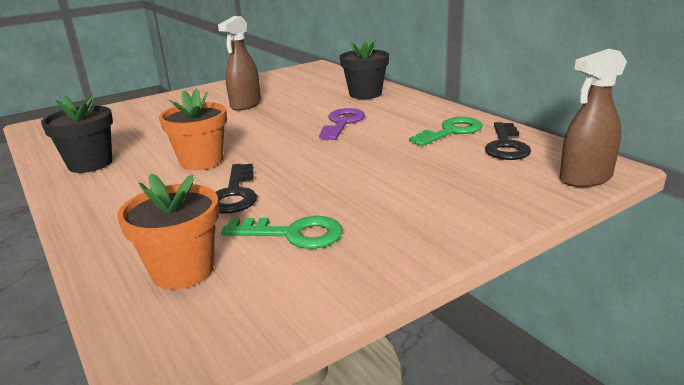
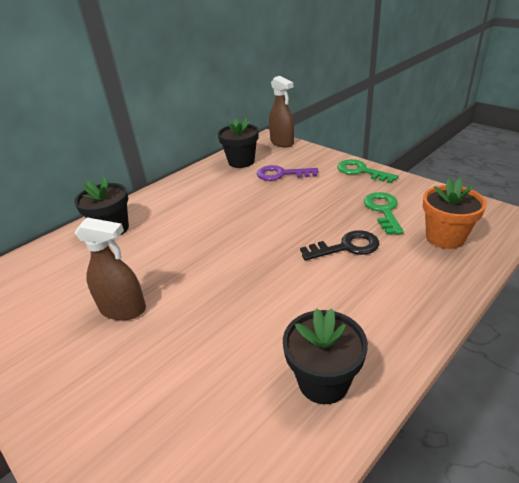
camera: 100 degrees left, 10 degrees up
orange flower pot [159,89,227,170] -> none
purple key [319,108,365,140] -> purple key moved to [257,165,318,181]
green key [409,117,483,146] -> green key moved to [337,159,398,183]
black key [485,122,531,160] -> black flower pot [218,118,259,168]

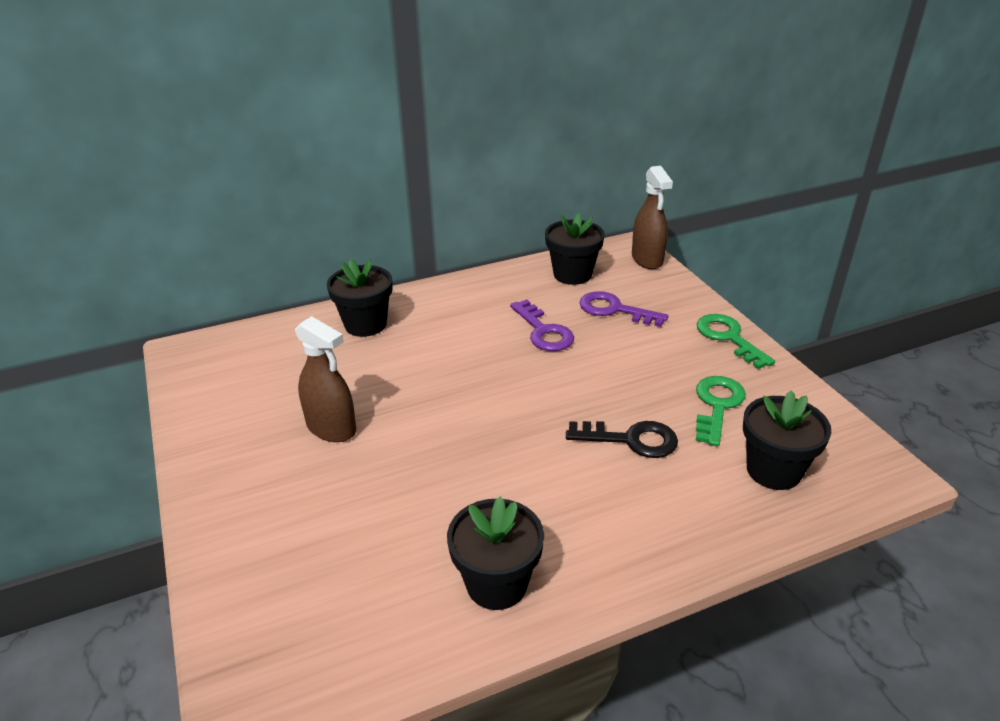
camera: 20 degrees right, 0 degrees up
orange flower pot [423,178,487,249] -> black flower pot [743,390,831,490]
none -> purple key [510,300,574,351]

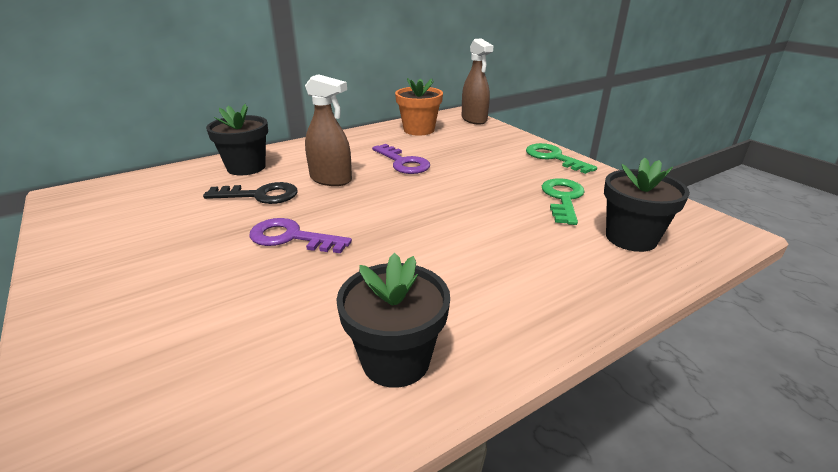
camera: 10 degrees left, 5 degrees down
brown spray bottle [295,316,356,442] -> brown spray bottle moved to [305,74,352,186]
black flower pot [545,213,605,285] -> orange flower pot [395,78,443,136]
black key [566,421,678,458] -> black key moved to [203,182,298,204]
purple key [579,291,668,327] -> purple key moved to [249,218,352,253]

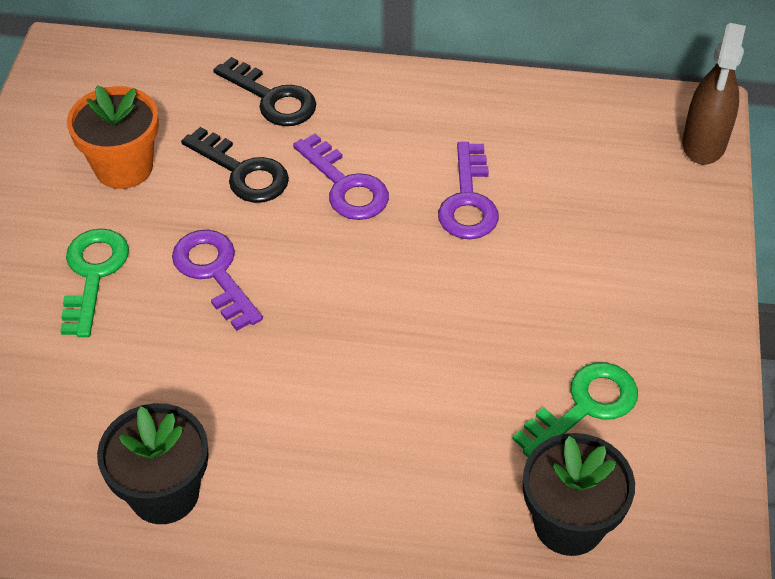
camera: 40 degrees right, 20 degrees up
black flower pot [206,104,268,175] -> black key [213,57,316,126]
brown spray bottle [305,74,352,186] -> purple key [293,133,389,220]
orange flower pot [395,78,443,136] -> orange flower pot moved to [67,85,159,189]
green key [526,143,597,174] -> green key moved to [60,228,129,337]

